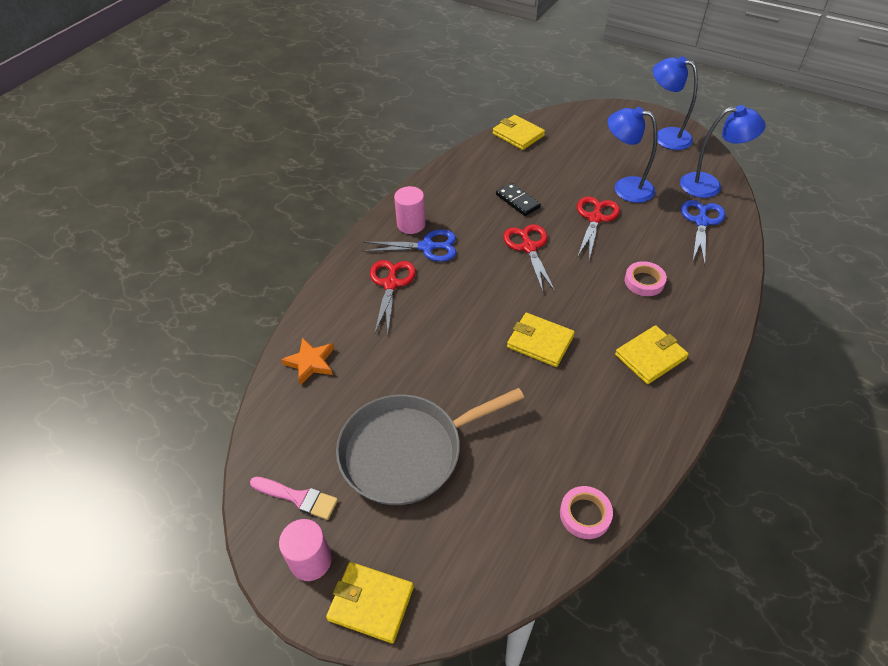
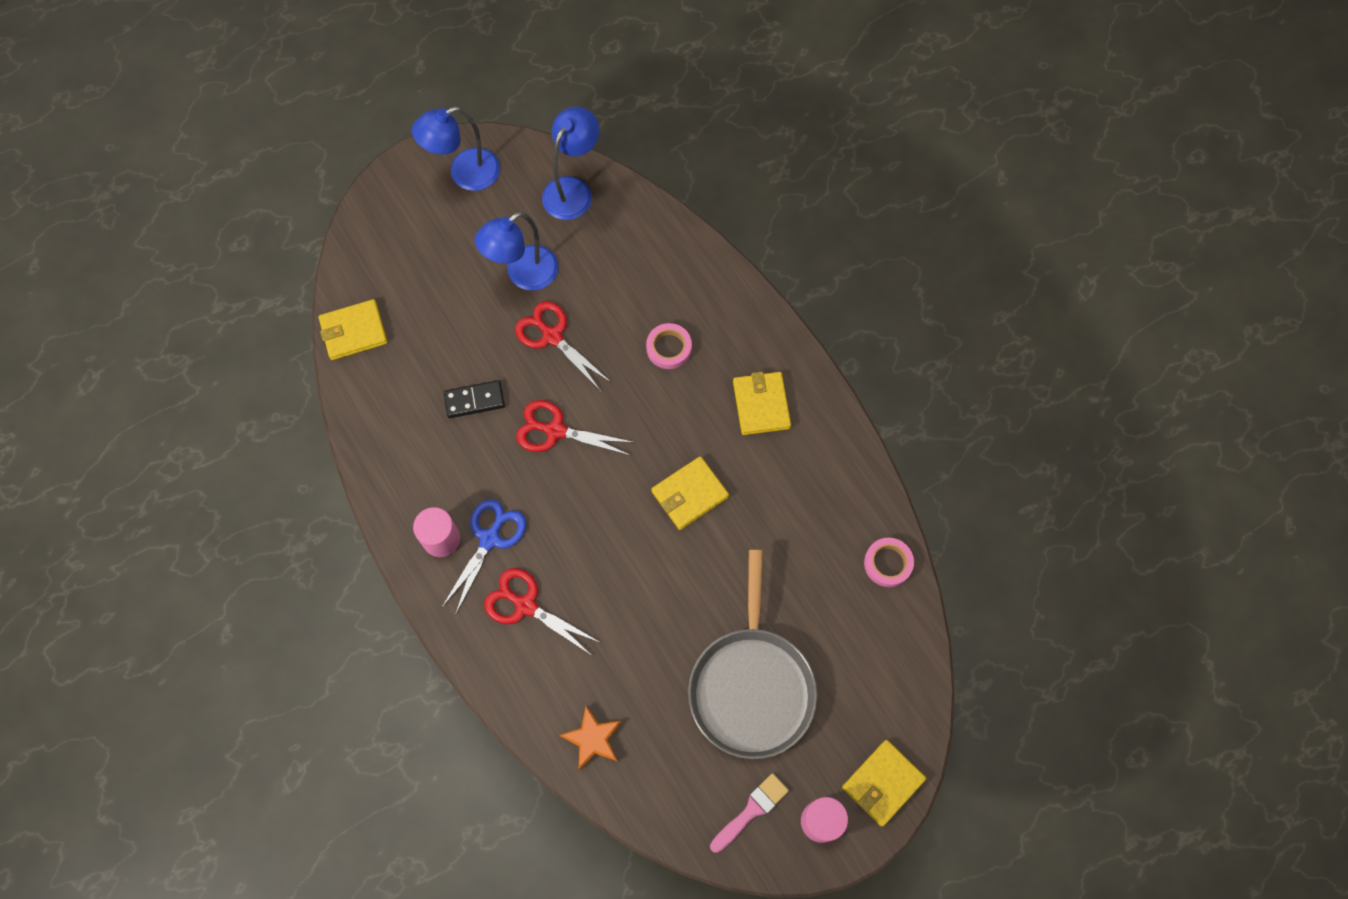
camera: 65 degrees left, 20 degrees up
blue scissors [681,200,725,265] -> none

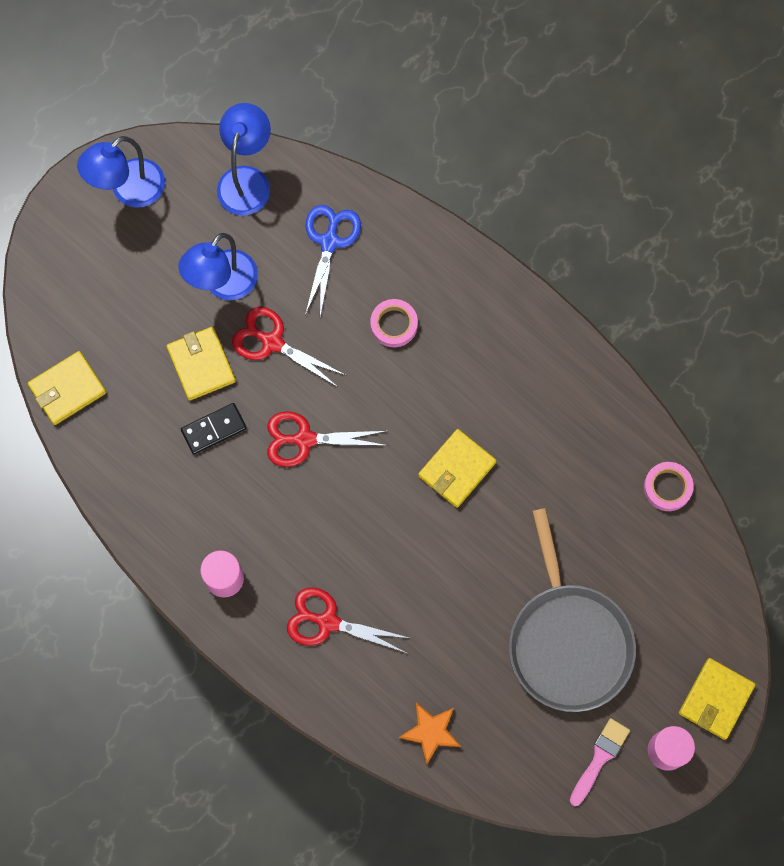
camera: 15 degrees left, 5 degrees up
blue scissors [441,499,527,615] -> blue scissors moved to [305,205,361,317]
yellow wallet [733,371,791,435] -> yellow wallet moved to [166,327,236,401]

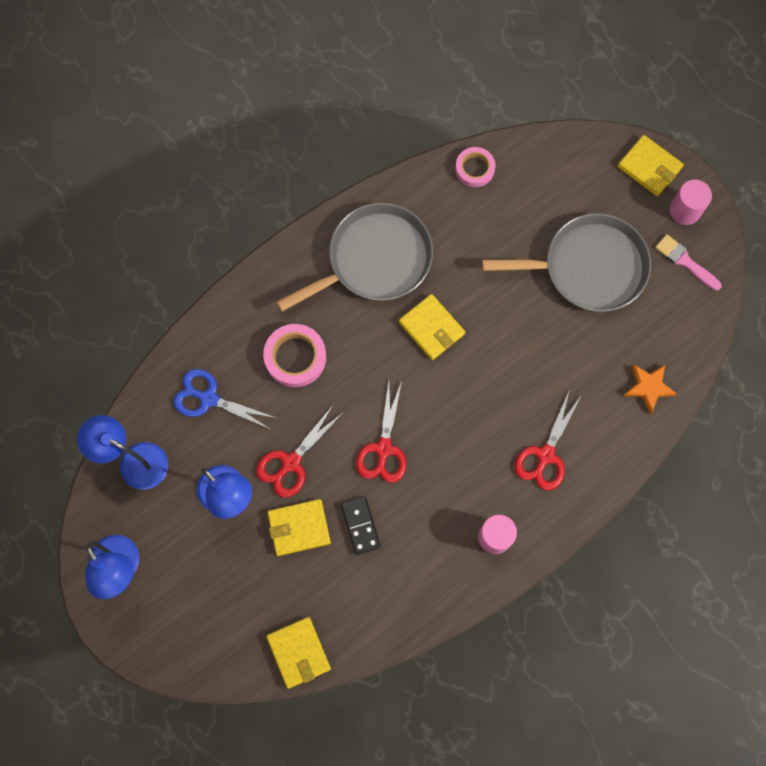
camera: 80 degrees left, 0 degrees up
pink tape [370,299,418,347] -> pink tape [263,324,326,387], size x1.50
none -> grey pan [276,203,433,312]

